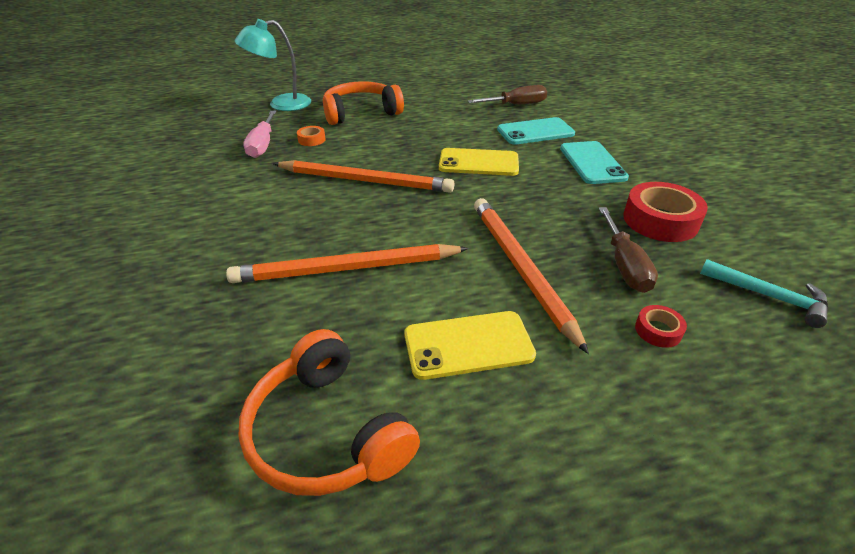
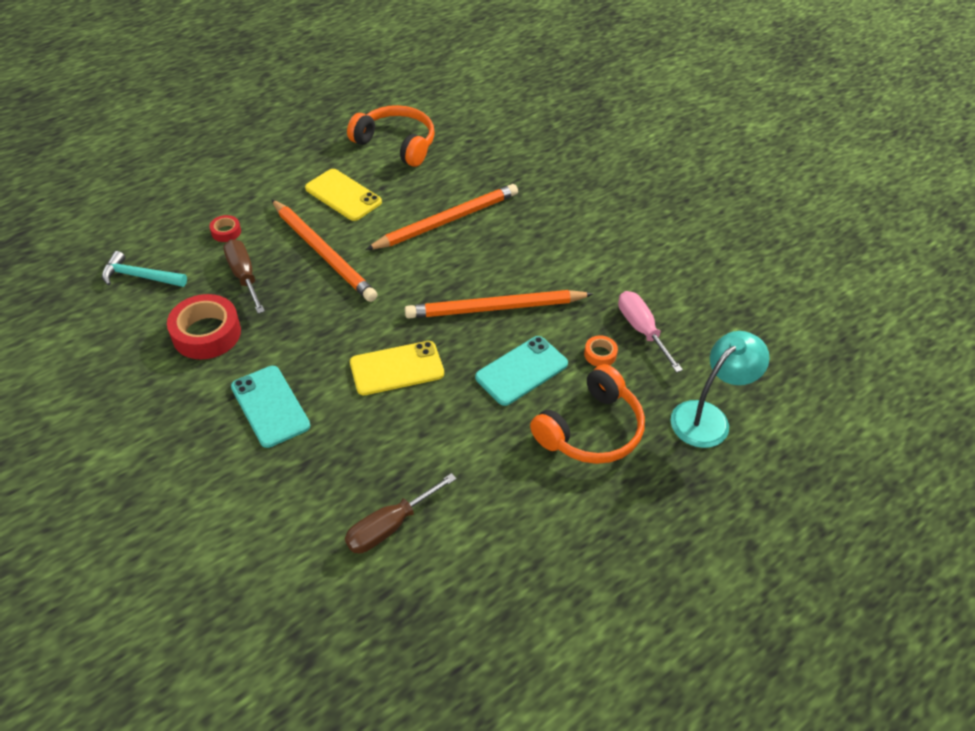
camera: 155 degrees right, 10 degrees up
yellow phone [404,311,536,380] -> yellow phone turned 75 degrees clockwise [305,169,382,221]
turquoise phone [497,117,575,145] -> turquoise phone moved to [475,336,568,406]

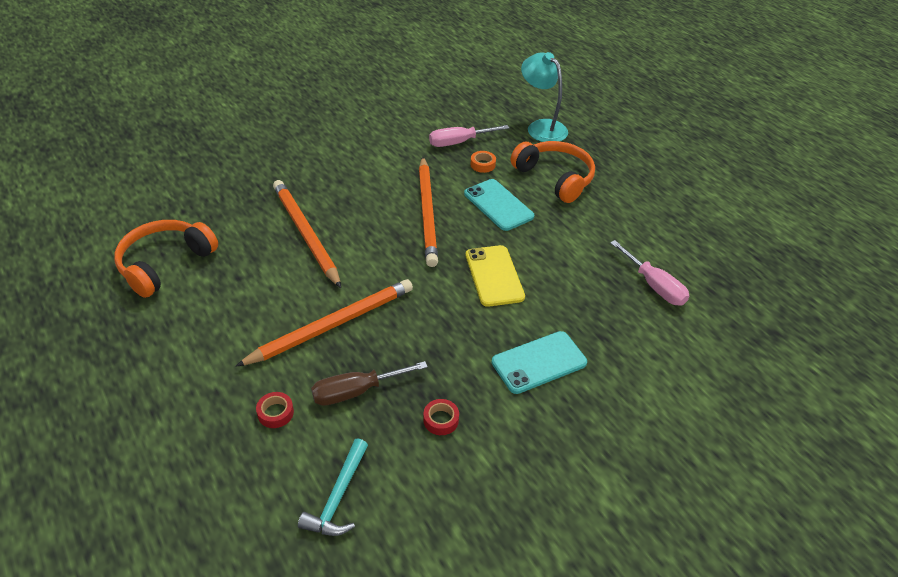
camera: 85 degrees left, 5 degrees down
red tape [167,294,241,359] -> red tape [423,399,459,435], size x0.48
yellow phone [305,169,382,221] -> none
brown screwdriver [345,473,457,553] -> pink screwdriver [610,240,689,306]

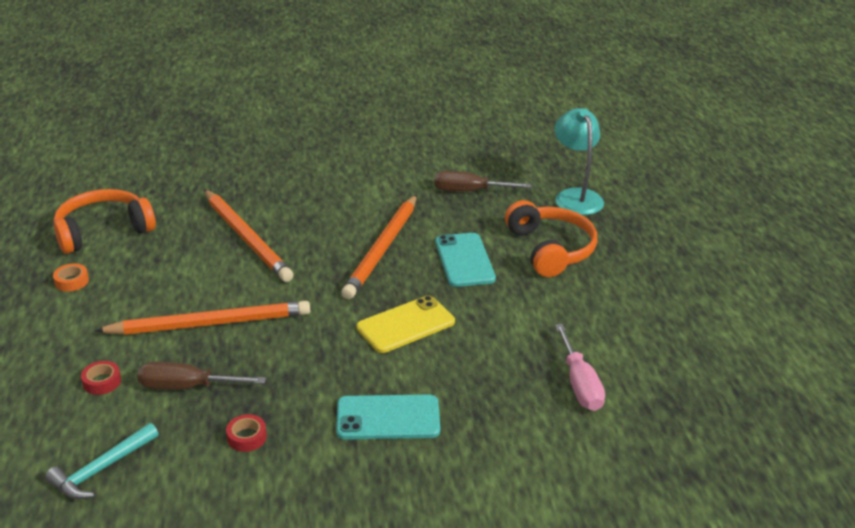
camera: 25 degrees right, 10 degrees down
orange pencil [273,180,341,288] -> orange pencil turned 150 degrees clockwise [204,189,293,282]
pink screwdriver [429,125,509,147] -> brown screwdriver [435,171,531,191]
yellow phone [466,245,525,307] -> yellow phone turned 45 degrees clockwise [356,296,455,353]
orange tape [470,151,496,173] -> orange tape moved to [53,263,89,292]

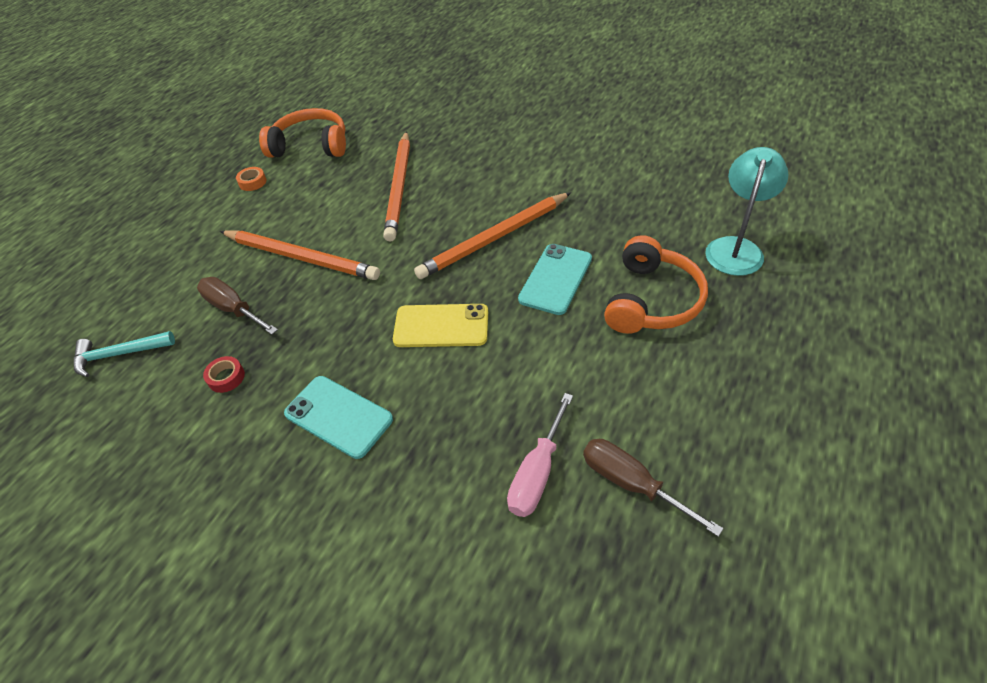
camera: 40 degrees right, 15 degrees up
red tape [81,361,121,395] -> none
brown screwdriver [435,171,531,191] -> brown screwdriver moved to [583,439,723,537]

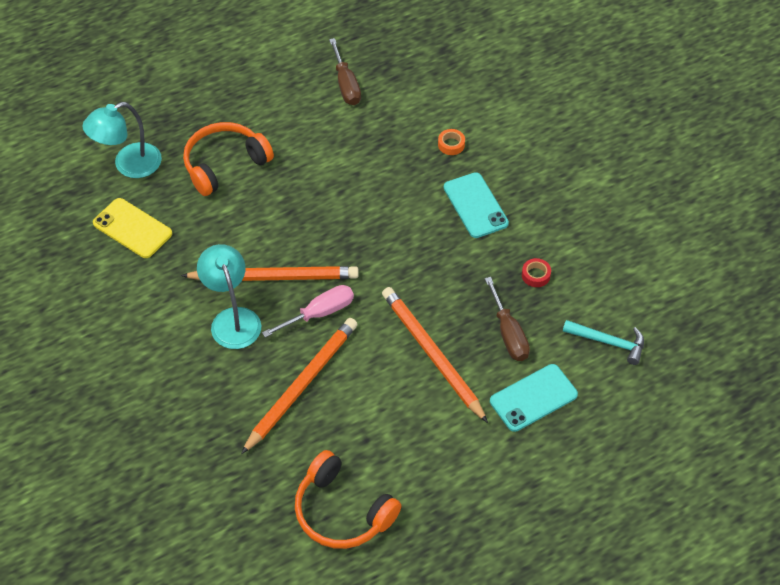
camera: 150 degrees left, 5 degrees up
orange tape [236,167,267,191] -> orange tape moved to [438,129,465,155]
yellow phone [393,304,488,347] -> yellow phone moved to [93,198,172,258]
pink screwdriver [507,393,573,517] -> pink screwdriver moved to [262,285,354,337]
turquoise phone [518,244,592,315] -> turquoise phone moved to [490,364,578,432]
none -> turquoise lamp [197,244,261,349]

